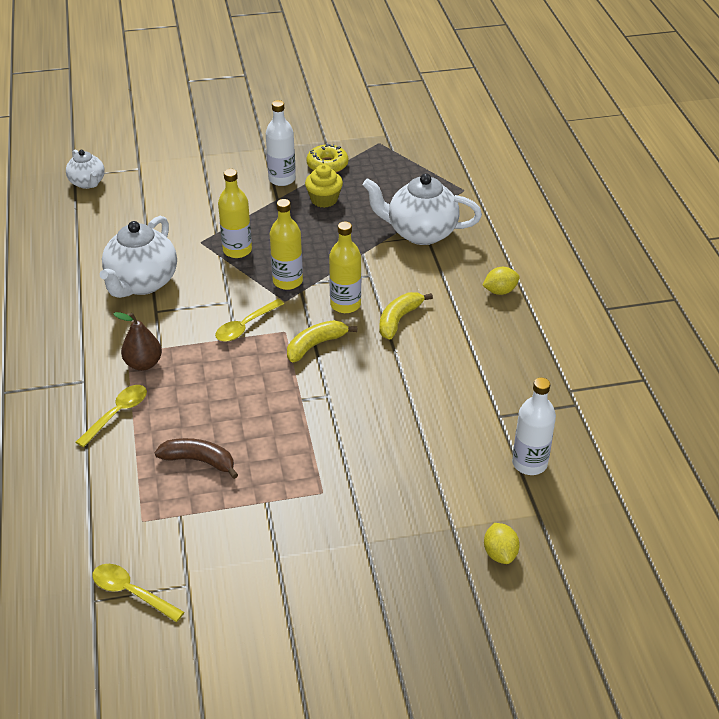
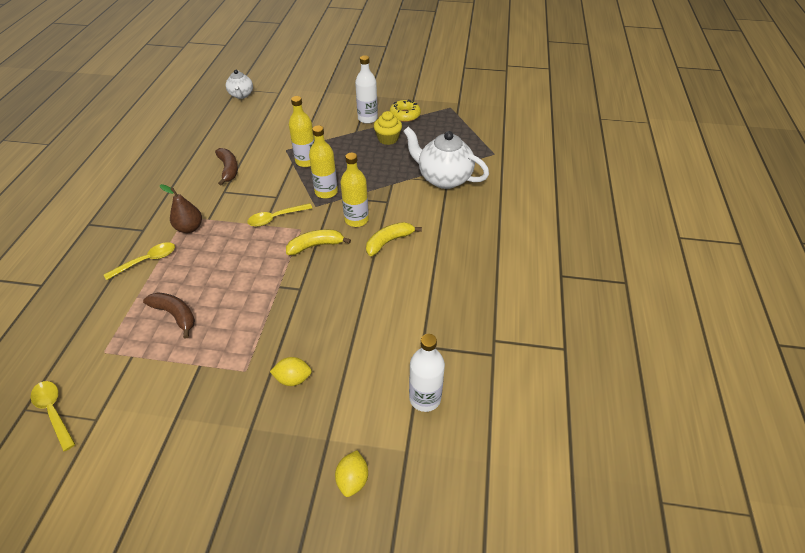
camera: 20 degrees right, 5 degrees up
white teapot [100,216,177,298] -> brown banana [215,148,238,186]
yellow lemon [482,267,520,295] -> yellow lemon moved to [270,357,312,386]

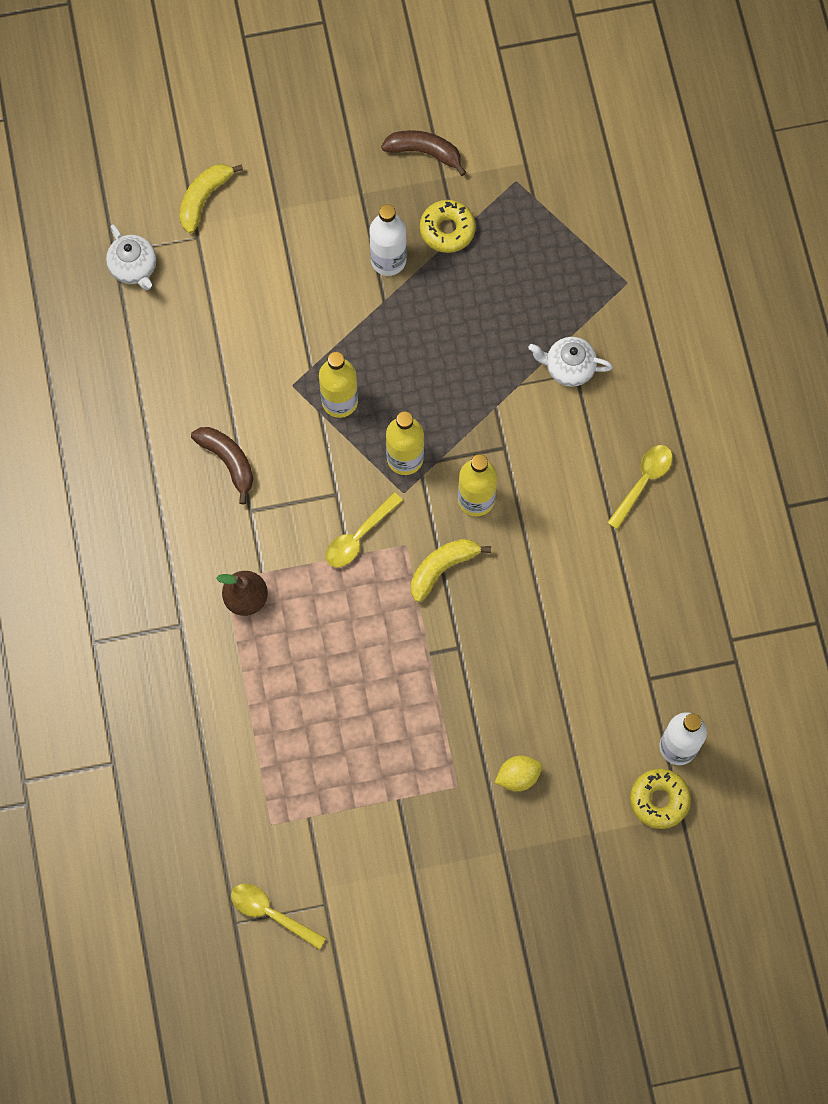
camera: 20 degrees left, 25 degrees up
yellow spoon [104,242,175,280] -> yellow spoon moved to [607,445,673,530]
brown banana [143,292,195,339] -> brown banana moved to [381,130,467,176]
yellow lemon [335,450,368,497] -> none
yellow banana [366,222,422,256] -> yellow banana moved to [179,164,243,233]
yellow cupcake [374,111,402,145] -> none
white teapot [403,127,489,189] -> white teapot [528,337,613,387], size x0.57
none -> yellow donut [630,769,691,829]

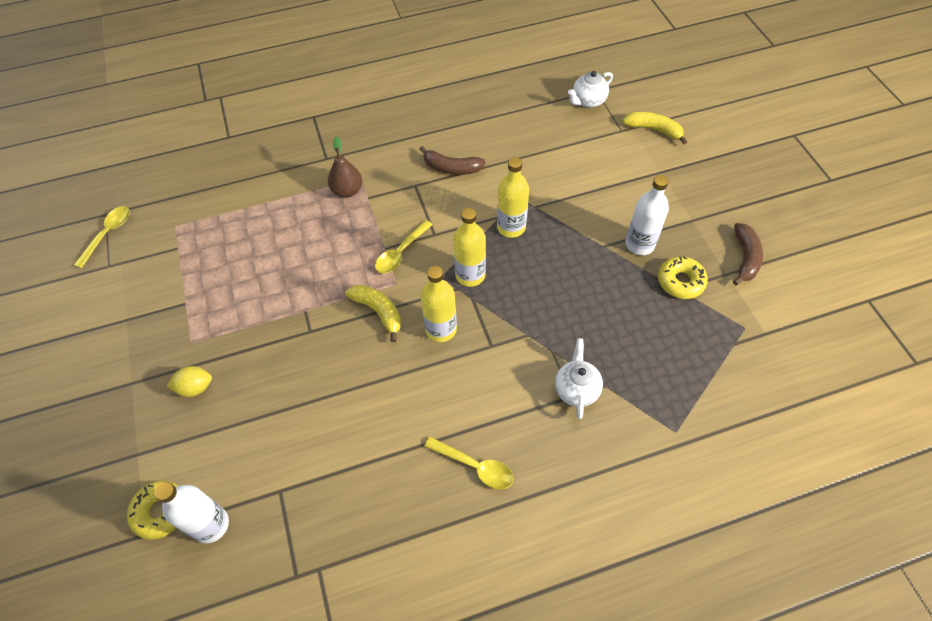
camera: 85 degrees right, 15 degrees down
brown banana [191,427,253,504] -> brown banana turned 60 degrees clockwise [420,146,485,175]
yellow spoon [326,492,403,568] -> yellow spoon turned 90 degrees counterclockwise [375,220,433,274]
yellow lemon [495,755,542,791] -> yellow lemon turned 75 degrees counterclockwise [167,366,212,397]

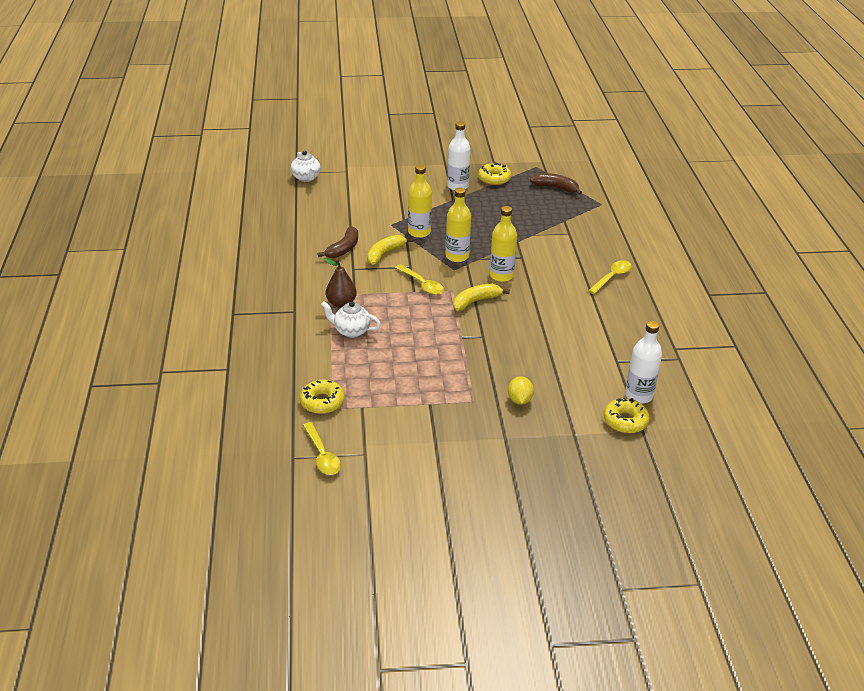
camera: 80 degrees left, 20 degrees down
yellow spoon [74,206,130,268] -> yellow spoon turned 150 degrees counterclockwise [303,422,341,475]
white teapot [555,338,603,419] -> white teapot moved to [321,301,381,338]
yellow banana [622,112,687,144] -> yellow banana moved to [367,235,413,265]
brown banana [733,223,763,286] -> brown banana moved to [530,173,582,195]
none -> yellow donut [300,380,345,414]

